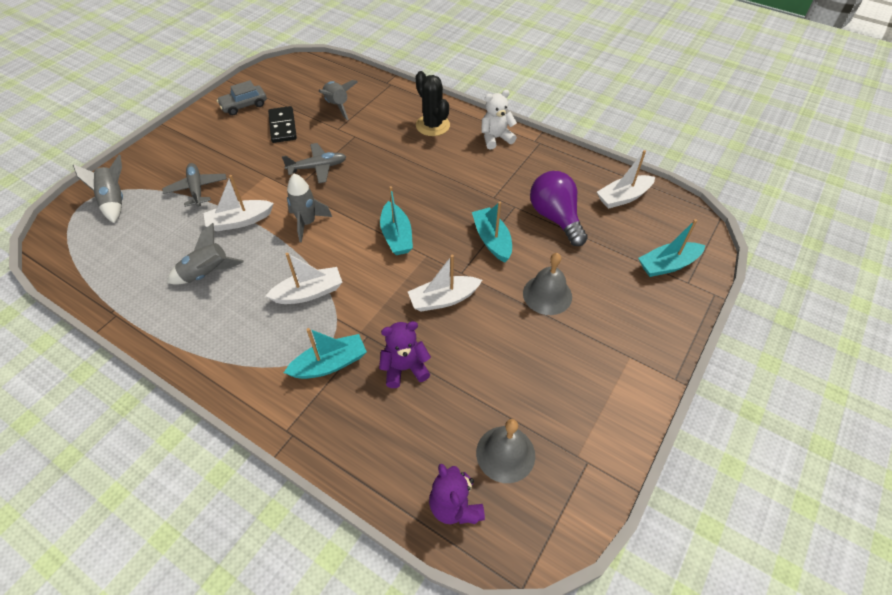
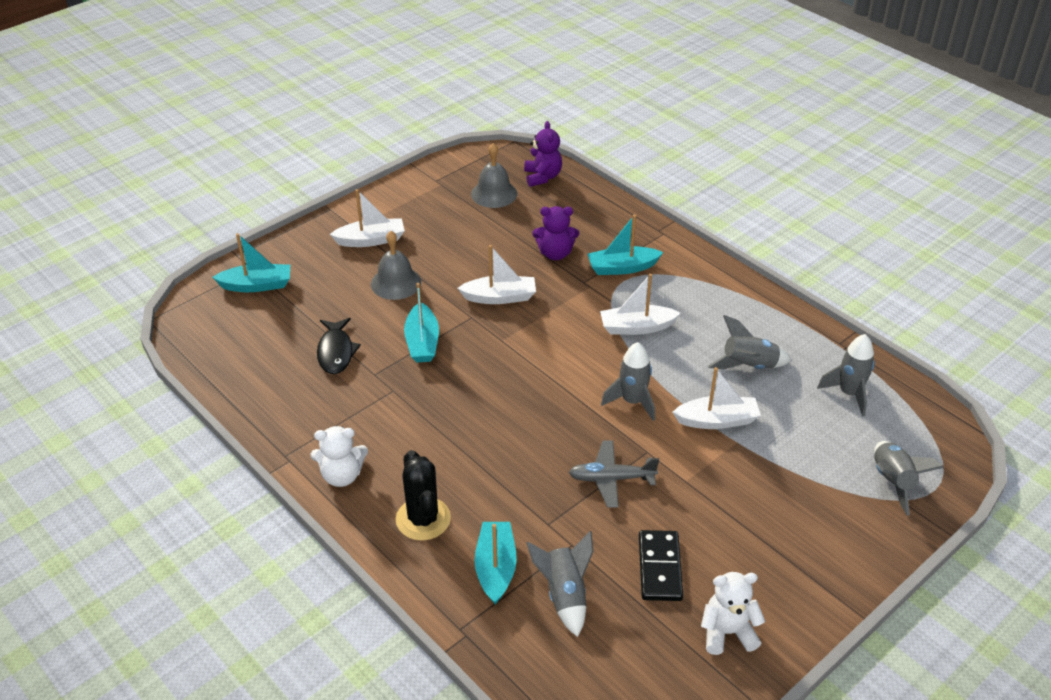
camera: 165 degrees left, 10 degrees down
grey plane [162,163,227,207] -> none
grey car [217,80,267,115] -> white teddy bear [701,572,765,655]
turquoise boat [380,186,413,255] -> turquoise boat moved to [474,522,517,604]
purple light bulb [530,171,588,246] -> black fish [317,318,361,374]
white boat [597,150,655,209] -> white boat moved to [330,189,405,247]
none -> grey rocket [817,334,875,417]

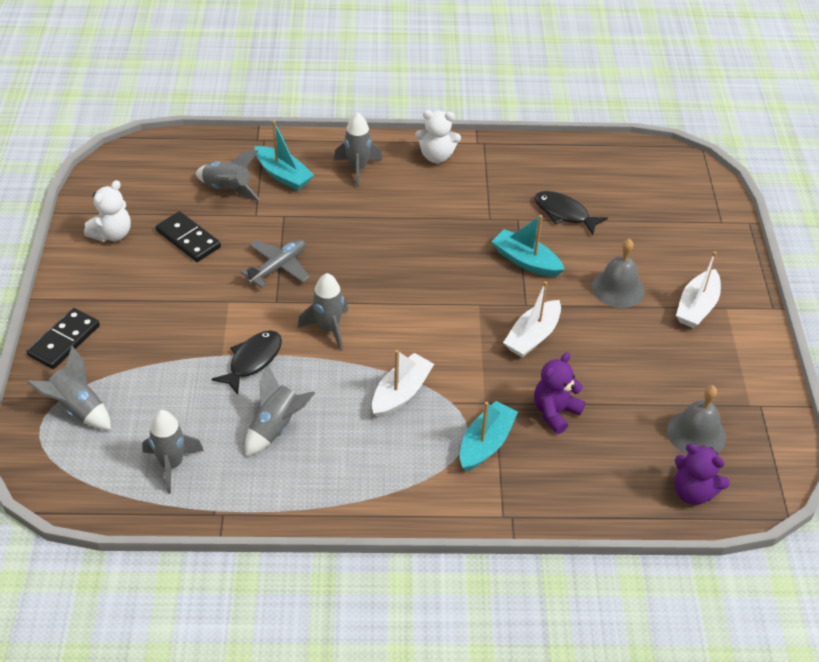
camera: 130 degrees right, 5 degrees up
turquoise boat [212,233,290,292] -> none
white teddy bear [311,426,368,487] -> white teddy bear turned 120 degrees counterclockwise [415,110,461,163]
black cactus [396,450,451,541] -> grey rocket [334,112,382,188]
white boat [672,367,761,429] -> black fish [211,330,282,395]
none -> black domino [27,308,100,369]

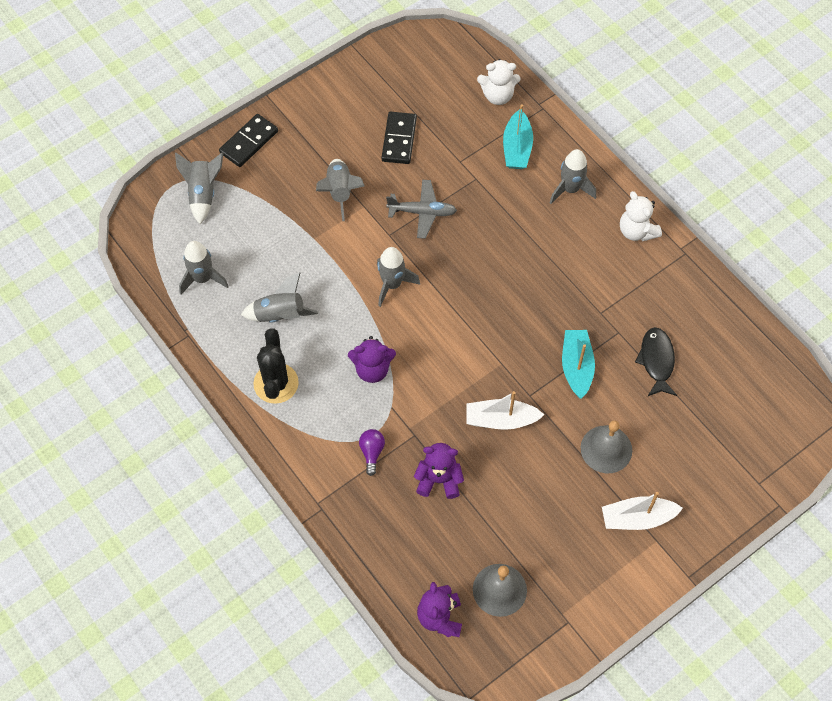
camera: 55 degrees right, 15 degrees up
black domino [27,308,100,369] -> black domino turned 45 degrees counterclockwise [219,114,278,167]
white teddy bear [84,180,131,242] -> white teddy bear moved to [477,59,520,105]
grey rocket [196,150,260,201] -> grey rocket moved to [316,159,365,221]
black fish [211,330,282,395] -> none
white boat [372,350,434,418] -> purple teddy bear [348,336,396,383]
turquoise boat [460,401,518,471] -> purple light bulb [359,429,385,476]
none -> black cactus [253,328,299,404]

